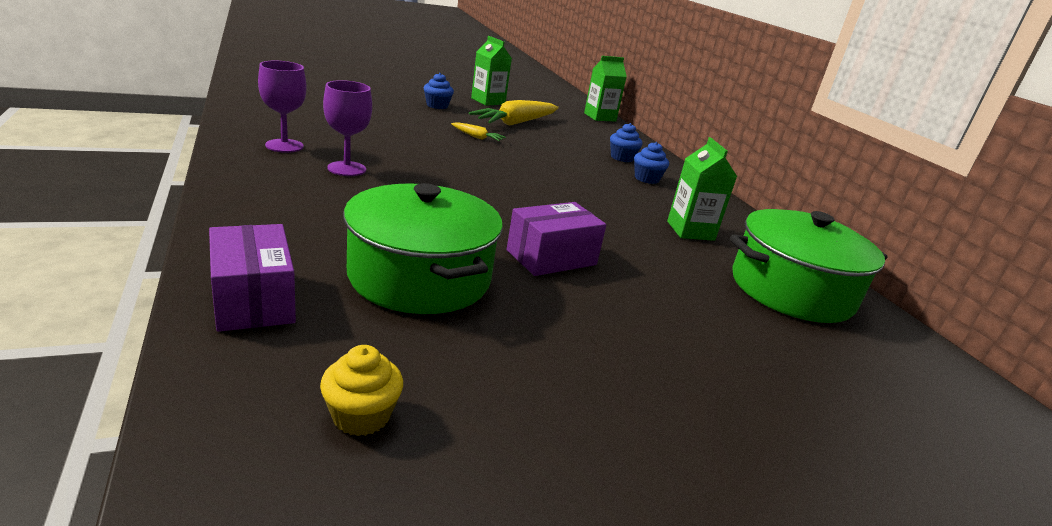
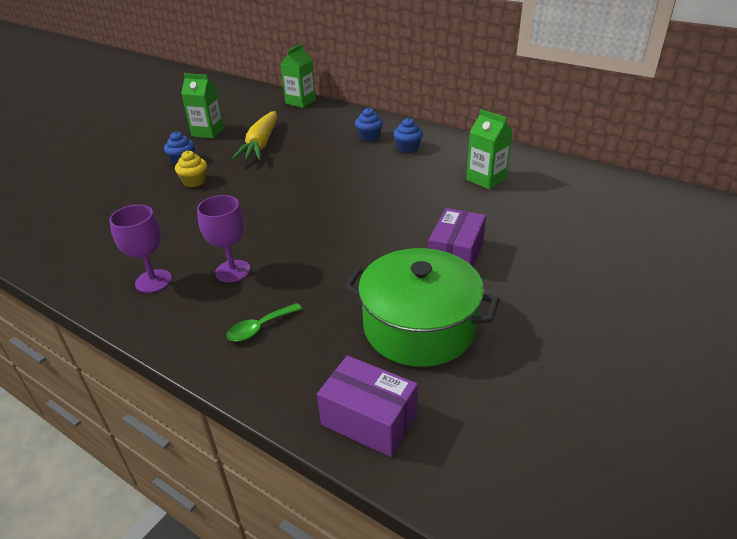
camera: 30 degrees left, 10 degrees up
yellow cupcake [320,345,403,436] -> yellow cupcake moved to [175,151,207,187]
yellow carrot [451,122,506,141] -> none
green pot [730,209,887,323] -> none
none -> green spoon [226,303,302,341]

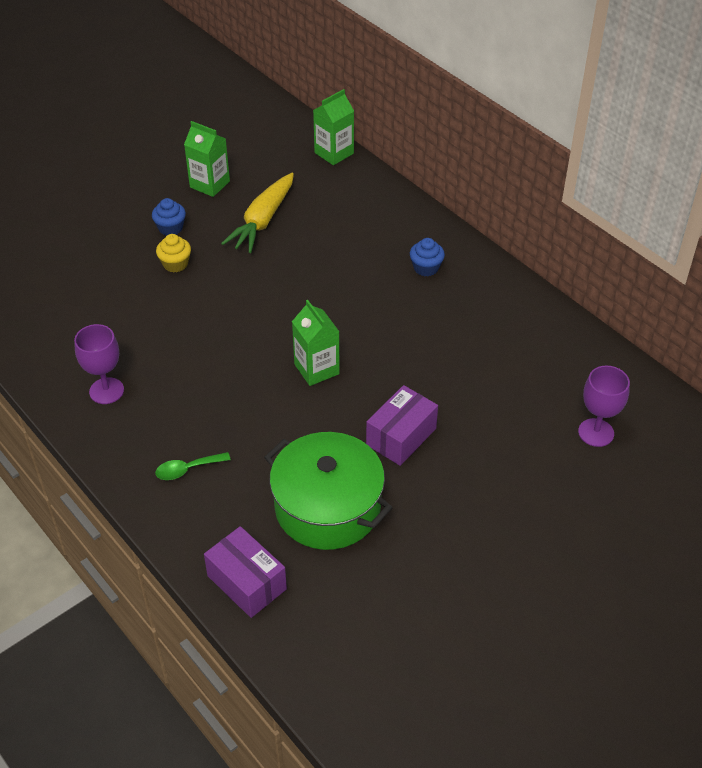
camera: 15 degrees right, 10 degrees up
purple goblet [197,195,250,283] -> purple goblet moved to [578,365,630,447]
blue cupcake [355,108,383,141] -> none
green carton [466,109,513,189] -> green carton moved to [292,300,340,386]

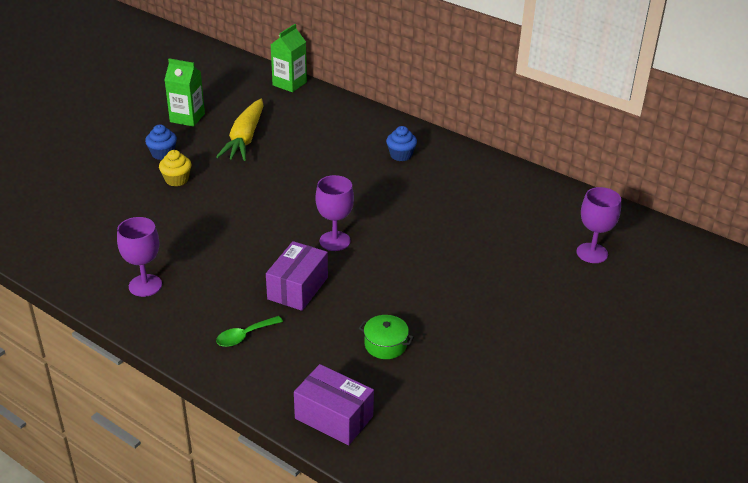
camera: 15 degrees left, 10 degrees down
green pot [264,432,393,550] -> green pot [359,315,414,359], size x0.43
green carton [292,300,340,386] -> purple goblet [315,175,354,251]
purple box [366,385,438,466] -> purple box moved to [266,241,328,311]

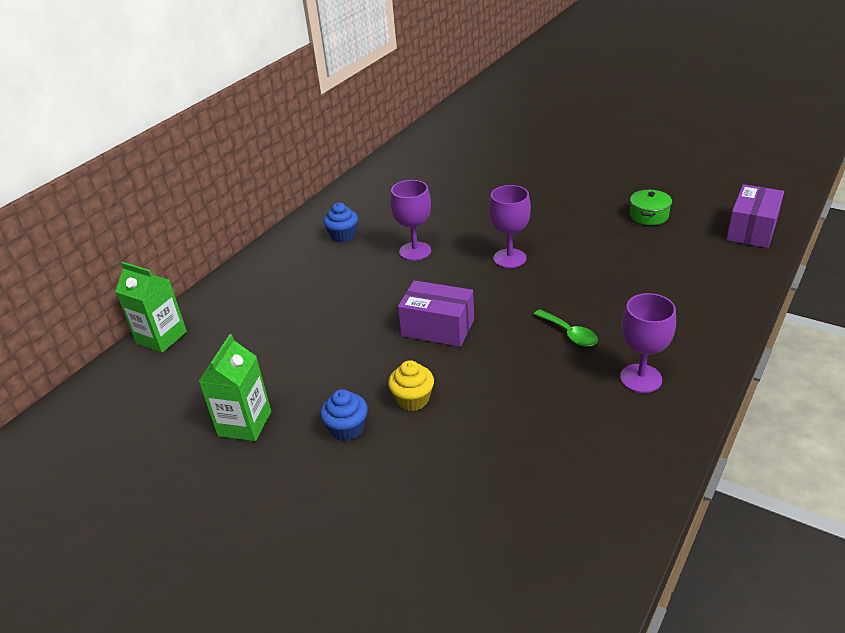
camera: 90 degrees left, 0 degrees up
yellow carrot [216,99,264,161] -> none
green spoon [216,316,283,347] -> green spoon moved to [534,309,598,347]
purple box [266,241,328,311] -> purple box moved to [398,280,474,347]
purple goblet [576,187,621,263] -> purple goblet moved to [390,180,431,261]

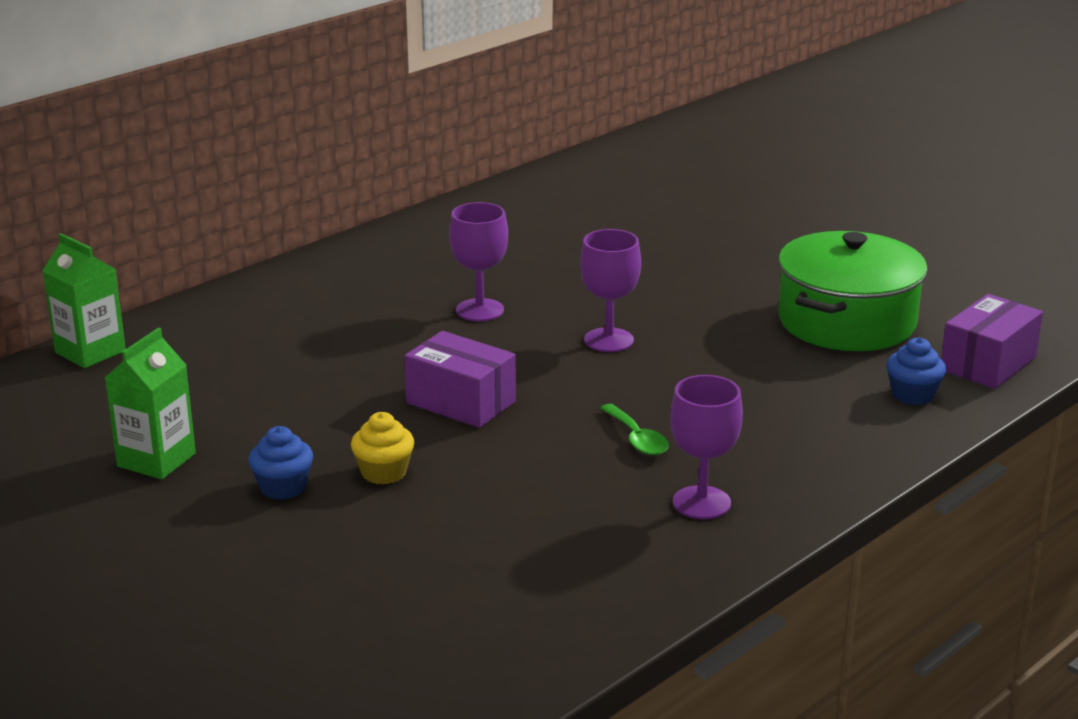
camera: 10 degrees right, 10 degrees down
blue cupcake [323,203,358,242] -> blue cupcake moved to [886,338,946,405]
green pot [630,190,672,225] -> green pot [778,231,927,351], size x2.33

